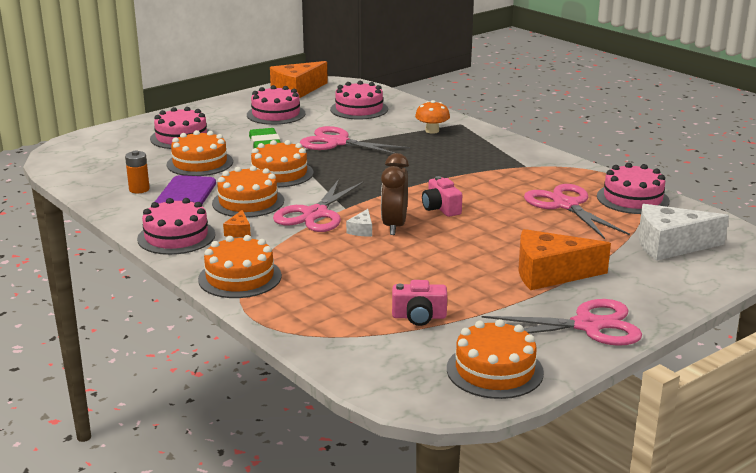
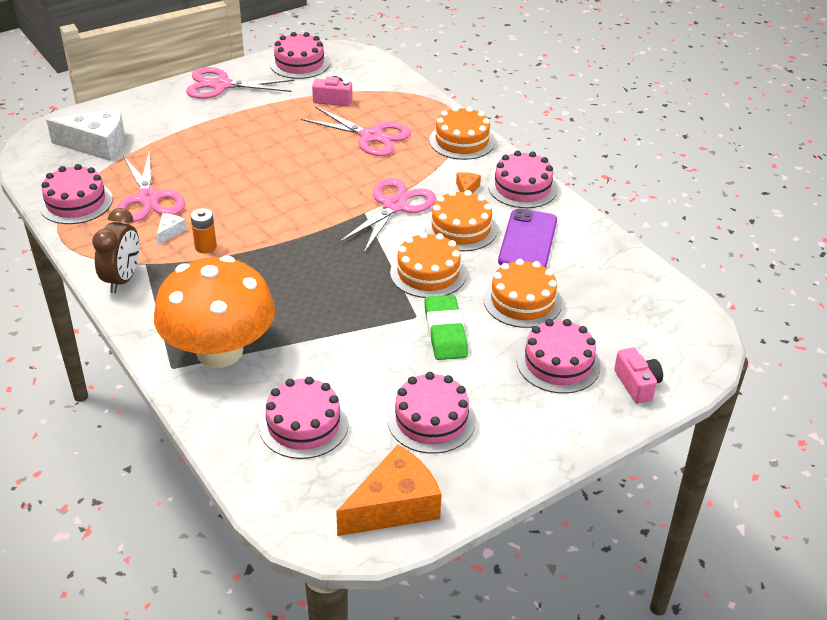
camera: 175 degrees left, 15 degrees up
orange battery [125,151,150,193] -> orange battery moved to [191,208,217,253]
pink scissors [300,126,410,154] -> pink scissors moved to [301,106,411,156]
white cheese [346,209,372,236] -> white cheese moved to [157,213,186,245]
brown clock [381,153,409,235] -> brown clock moved to [92,208,139,293]
orange mushroom [415,100,450,134] -> orange mushroom [154,255,275,368], size x2.47
pink camera [422,176,462,217] -> pink camera moved to [614,347,663,404]
orange cake [447,319,544,399] -> pink cake [270,32,330,79]
orange cheese [519,229,611,290] -> none

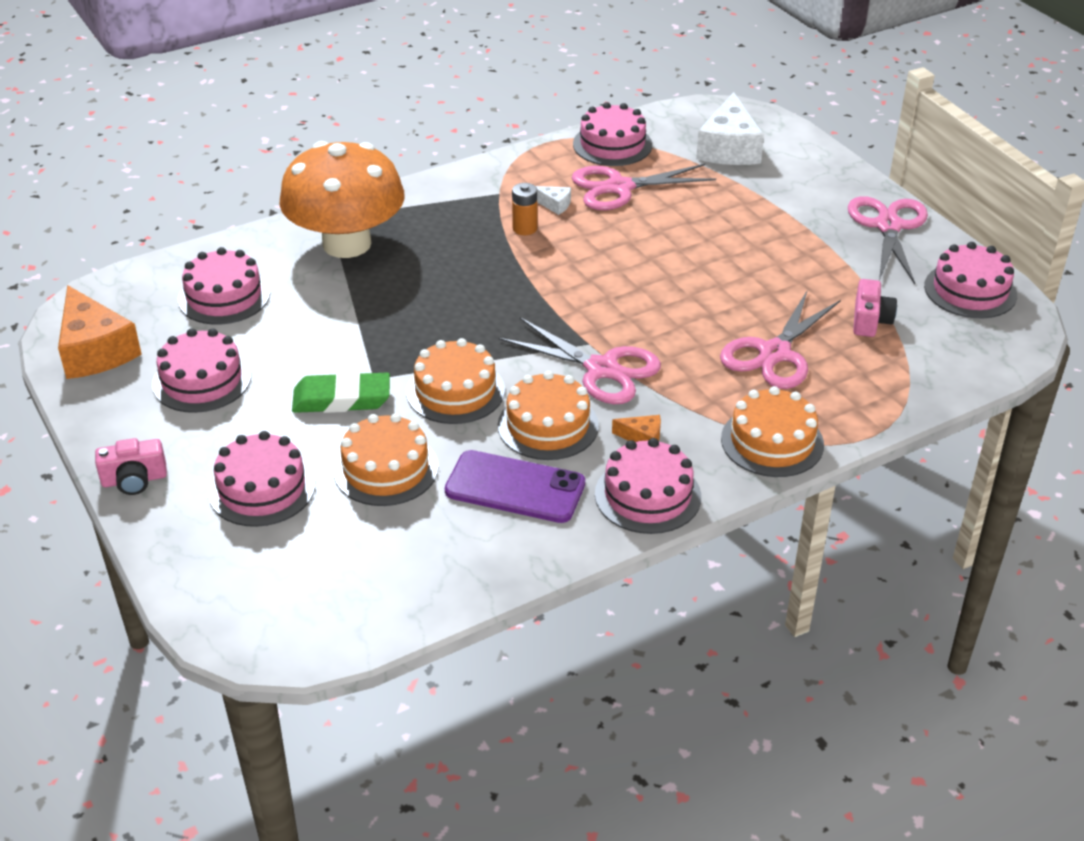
camera: 95 degrees right, 0 degrees up
brown clock [92,208,139,293] -> none
pink camera [614,347,663,404] -> pink camera moved to [95,438,167,495]

